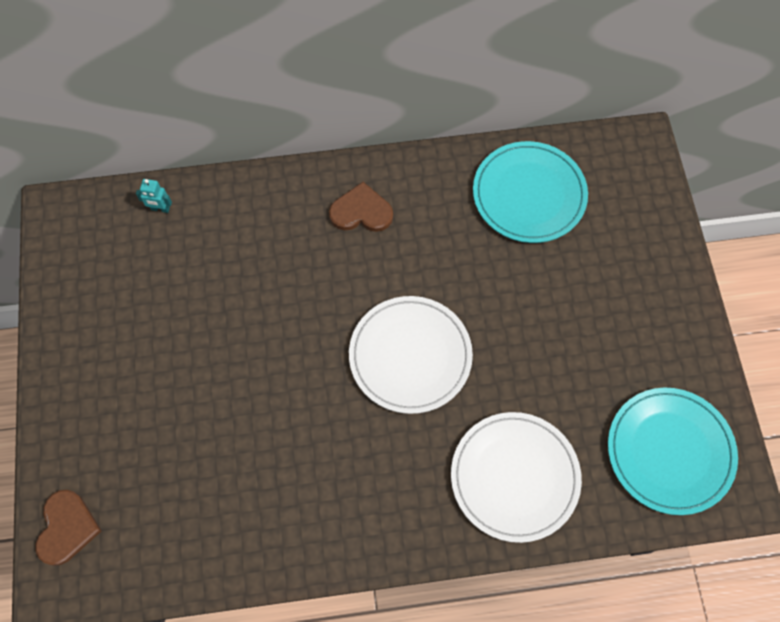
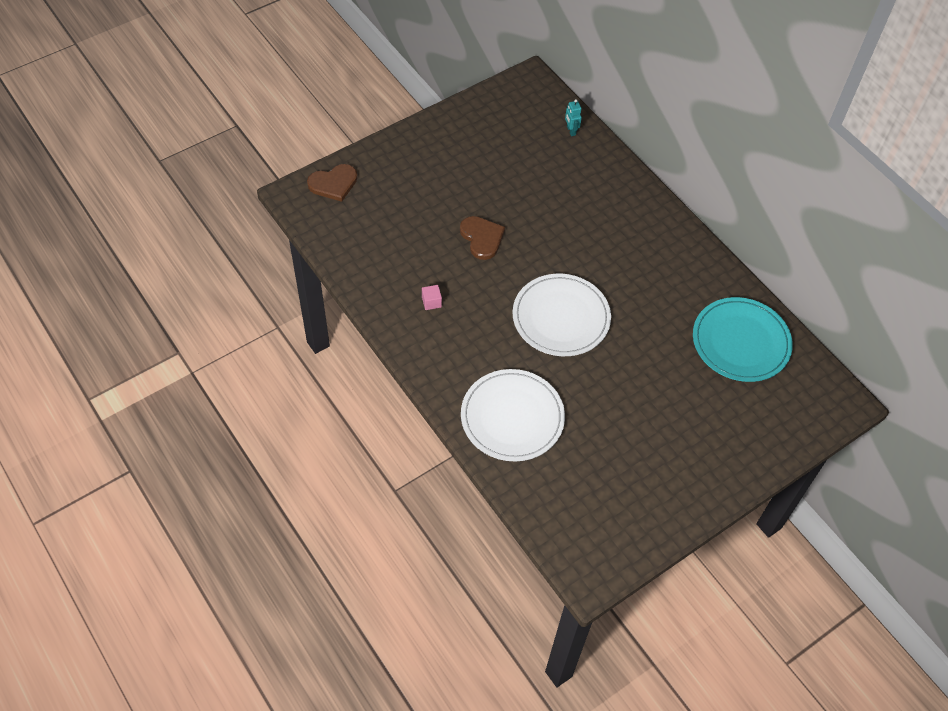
camera: 60 degrees right, 10 degrees down
brown heart [329,182,393,232] -> brown heart moved to [460,216,505,260]
turquoise plate [608,388,738,515] -> none
none -> pink cube [422,285,442,310]

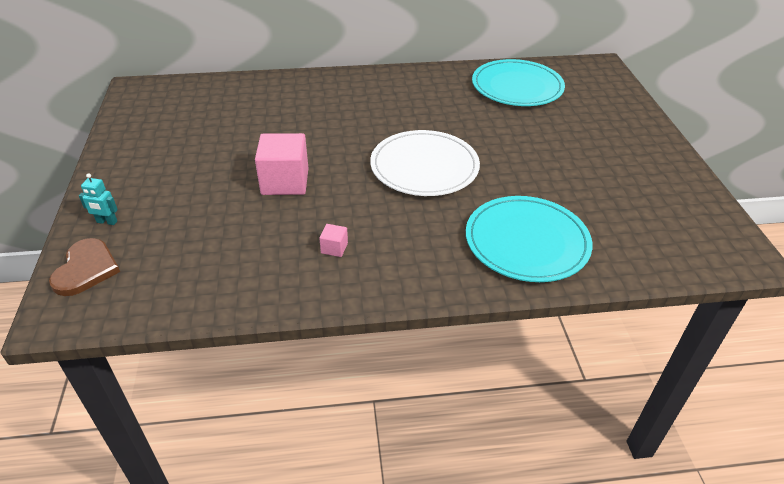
camera: 60 degrees left, 15 degrees down
brown heart [460,216,505,260] -> pink cube [255,133,308,195]
white plate [461,369,565,462] -> turquoise plate [466,196,593,282]
turquoise robot [565,99,582,136] -> turquoise robot moved to [79,173,118,225]

